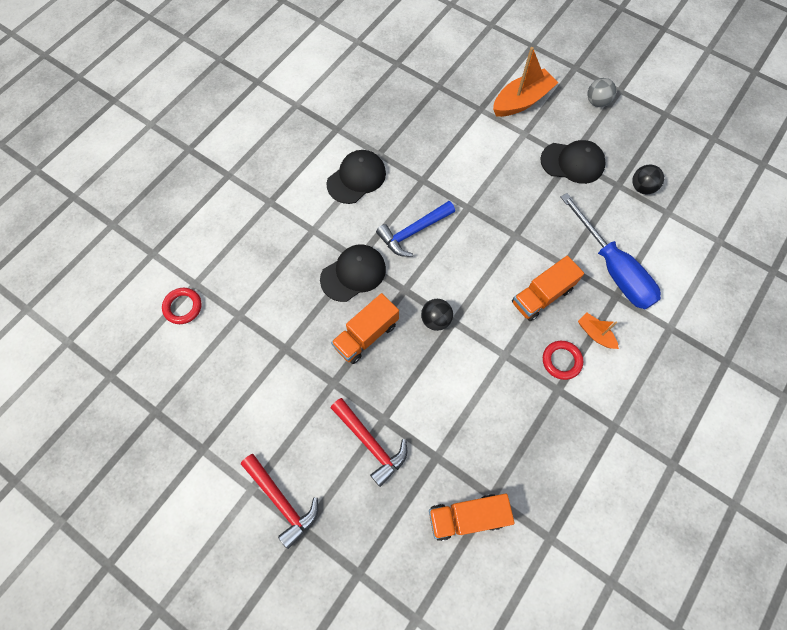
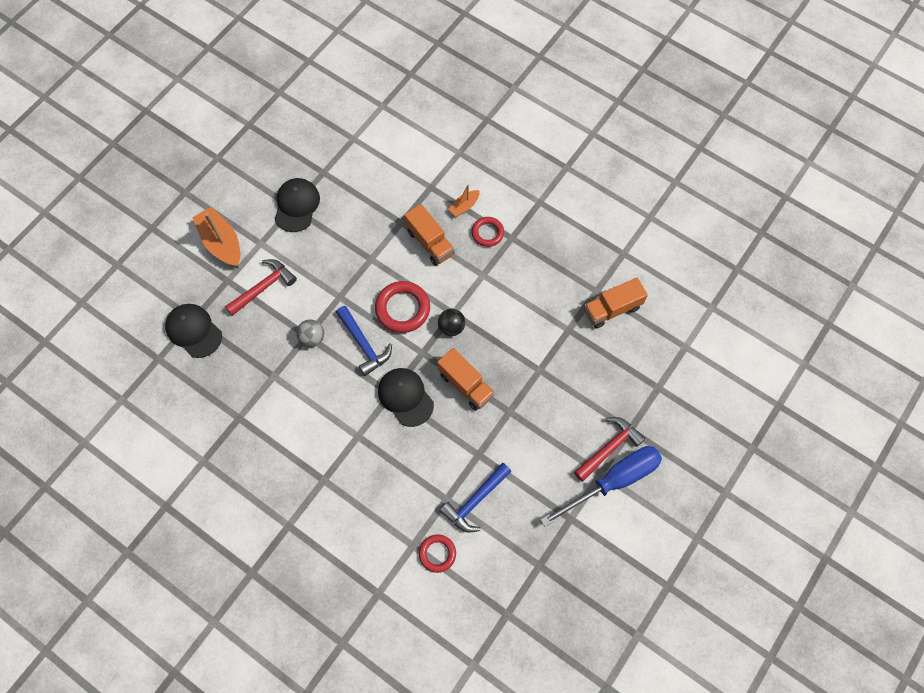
camera: 90 degrees left, 0 degrees up
black cap [326,150,386,204] -> black cap moved to [165,304,222,358]
red hammer [331,398,407,487] -> red hammer moved to [225,259,297,316]
orange truck [429,493,515,541] -> orange truck turned 75 degrees clockwise [584,278,648,329]
blue screwdriver [561,193,661,309] -> blue screwdriver moved to [540,446,662,527]
grey ball [587,78,616,107] -> grey ball moved to [296,320,324,347]
black ball [632,165,664,195] -> none
none -> red ring [375,281,430,333]
none -> blue hammer [440,463,511,533]

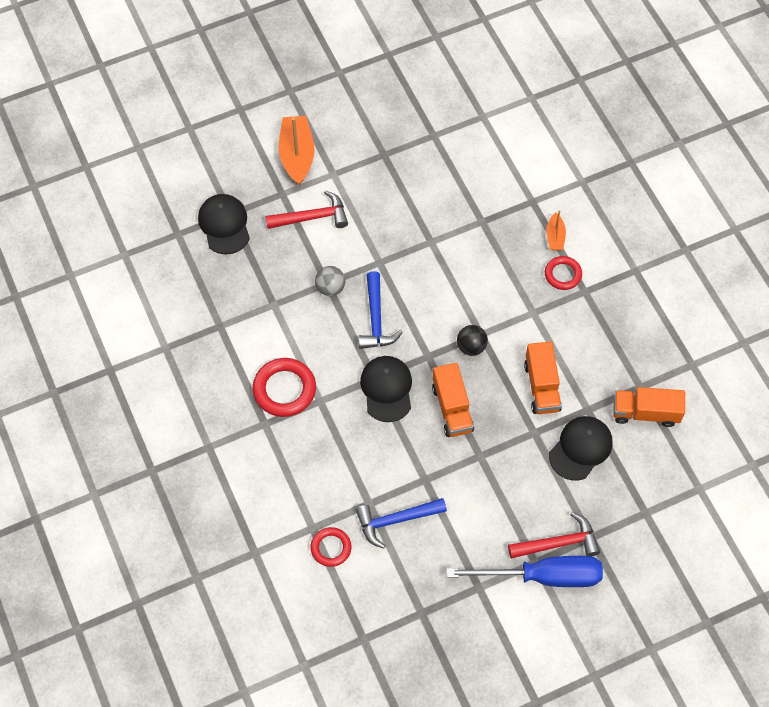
camera: 30 degrees right, 5 degrees down
black cap [275,178,320,232] -> black cap moved to [549,416,613,481]
red ring [375,281,430,333] -> red ring moved to [252,358,316,417]
orange truck [404,204,455,266] -> orange truck moved to [524,342,562,414]
orange boat [448,184,480,217] -> orange boat turned 75 degrees counterclockwise [546,210,566,250]

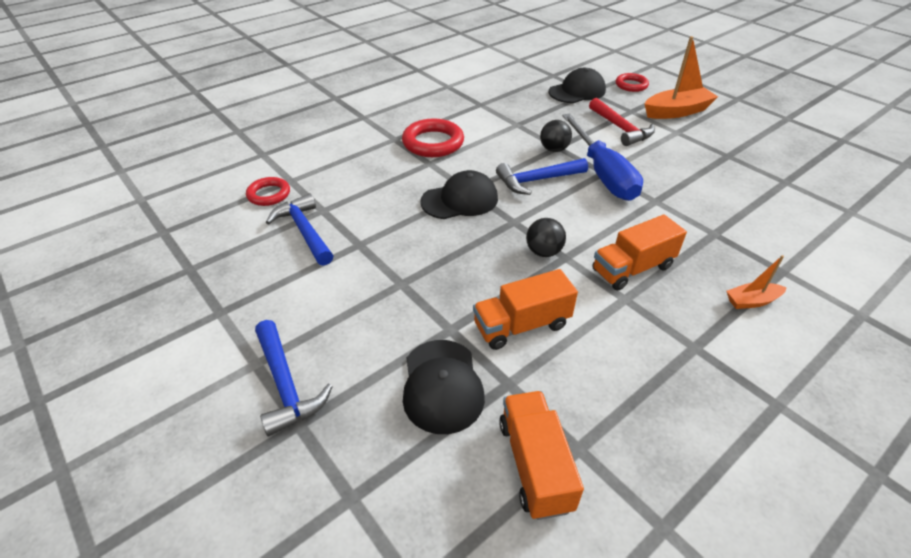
camera: 75 degrees right, 20 degrees down
grey ball [315,266,345,296] -> black ball [540,120,572,152]
orange truck [432,363,474,437] -> orange truck moved to [592,215,687,290]
blue screwdriver [447,556,603,587] -> blue screwdriver moved to [562,114,643,201]
red hammer [508,512,600,559] -> blue hammer [255,320,333,436]
red ring [545,256,582,290] -> red ring moved to [616,73,649,92]
black cap [549,416,613,481] -> black cap turned 60 degrees clockwise [403,340,485,434]

